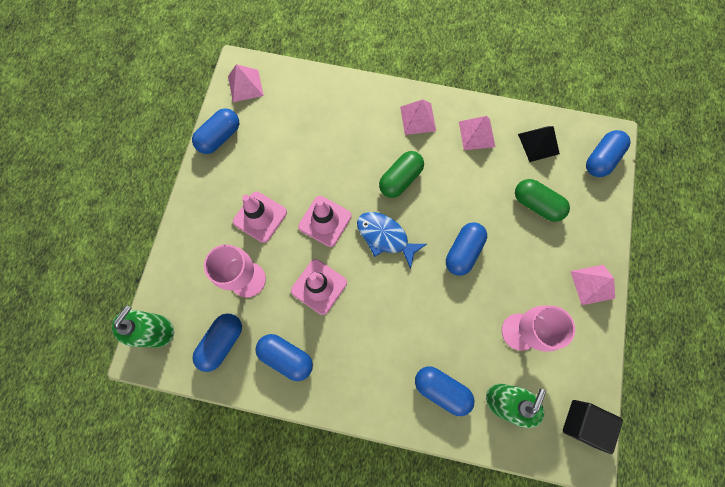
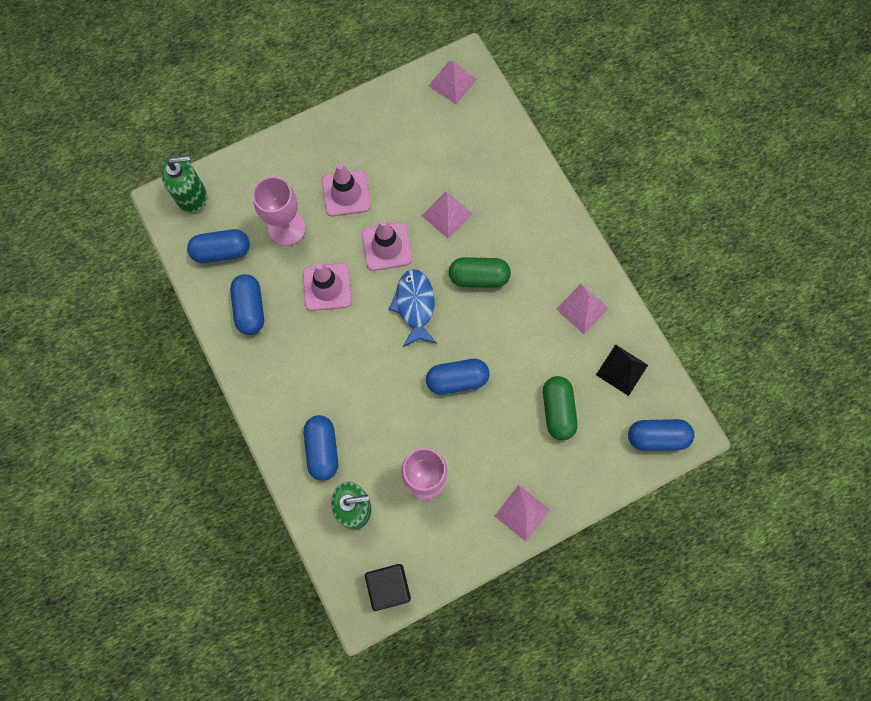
camera: 50 degrees right, 0 degrees up
blue capsule [192,108,239,154] -> none
pink pyramid [400,99,436,135] -> pink pyramid moved to [422,191,472,239]

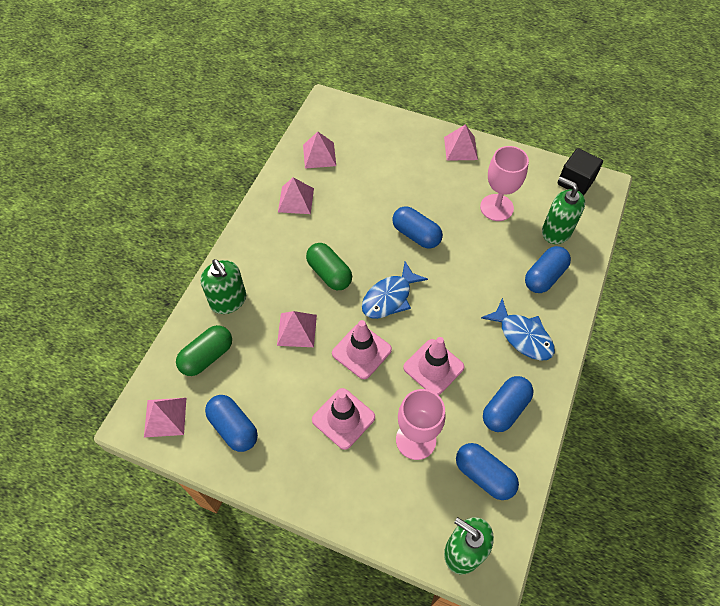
camera: 130 degrees left, 15 degrees down
green capsule [543,376,578,440] -> green capsule moved to [176,325,232,376]
black pyramid [596,344,648,396] -> pink pyramid [303,132,336,169]
blue capsule [628,419,695,451] -> blue capsule moved to [205,395,258,452]
none -> green soap dispenser [200,259,246,314]
none -> blue fish [481,298,555,361]

